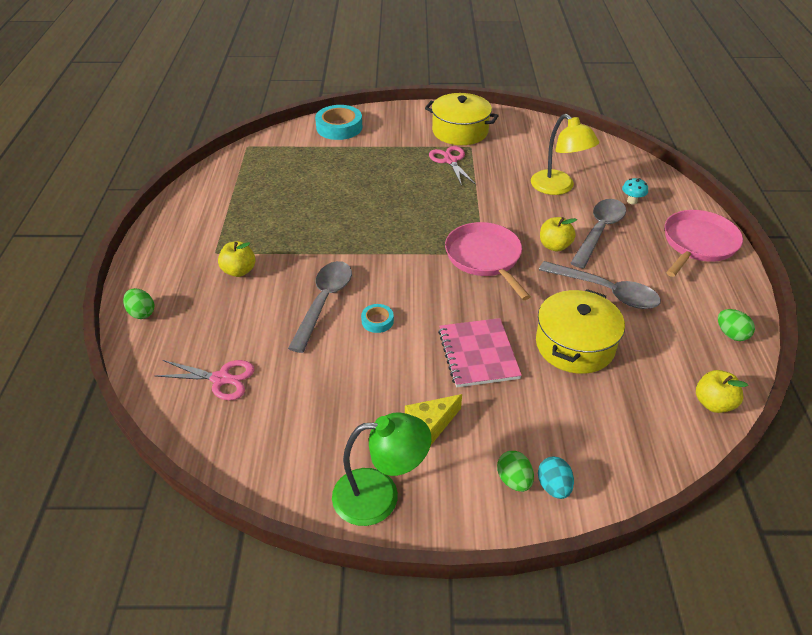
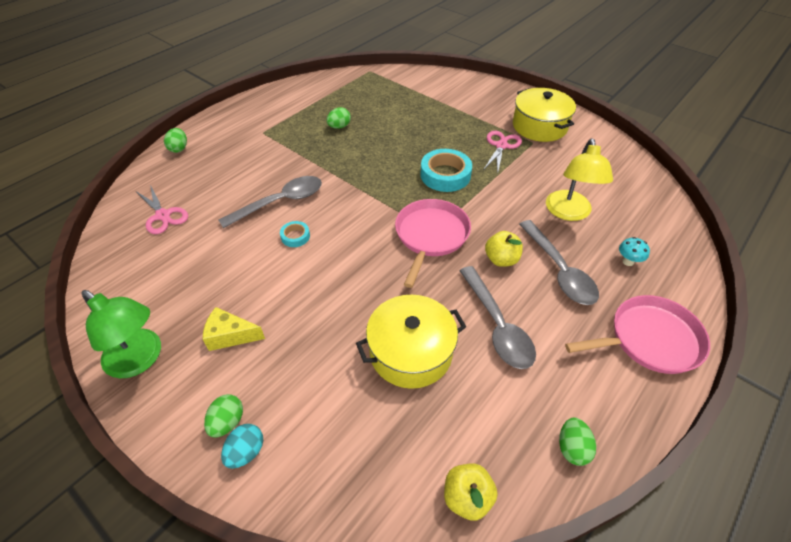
camera: 40 degrees right, 5 degrees up
yellow apple [218,241,256,277] -> none
turquoise tape [315,105,362,140] -> turquoise tape moved to [420,149,472,192]
pink notebook [438,318,522,387] -> none
grey spoon [571,199,626,268] -> grey spoon turned 90 degrees clockwise [519,220,599,305]
none -> green egg [327,107,351,129]

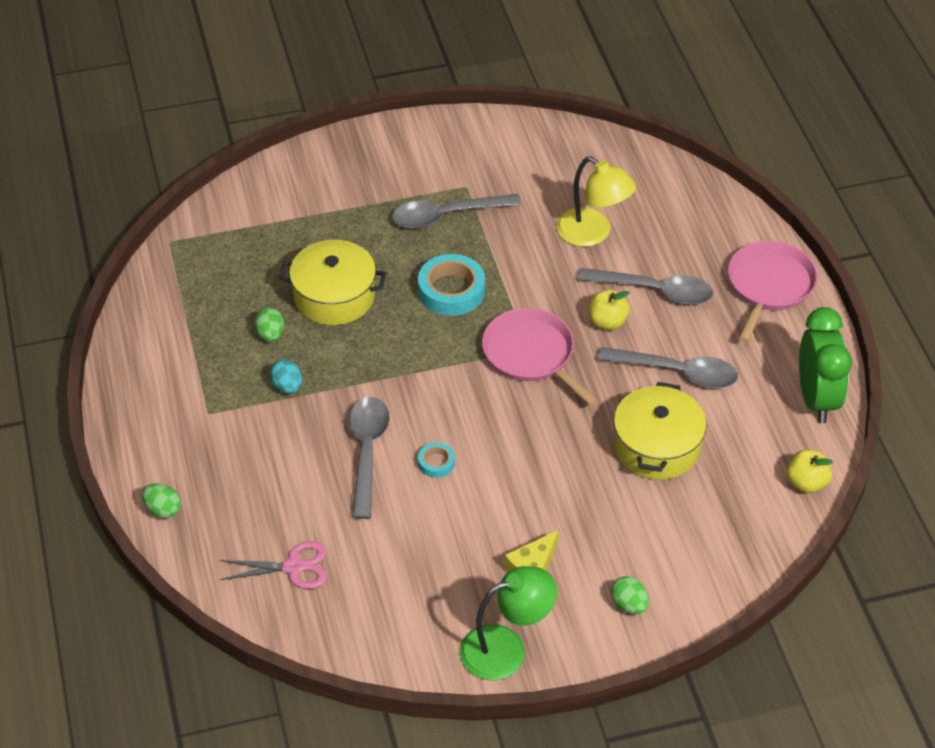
camera: 55 degrees left, 0 degrees up
turquoise egg [221,424,263,469] -> turquoise egg moved to [270,359,302,394]
pink scissors [484,131,522,172] -> grey spoon [392,194,521,229]
yellow pot [513,88,576,142] -> yellow pot moved to [279,240,386,325]
green egg [559,418,596,466] -> green clock [799,307,852,423]
turquoise mushroom [619,237,650,266] -> none

